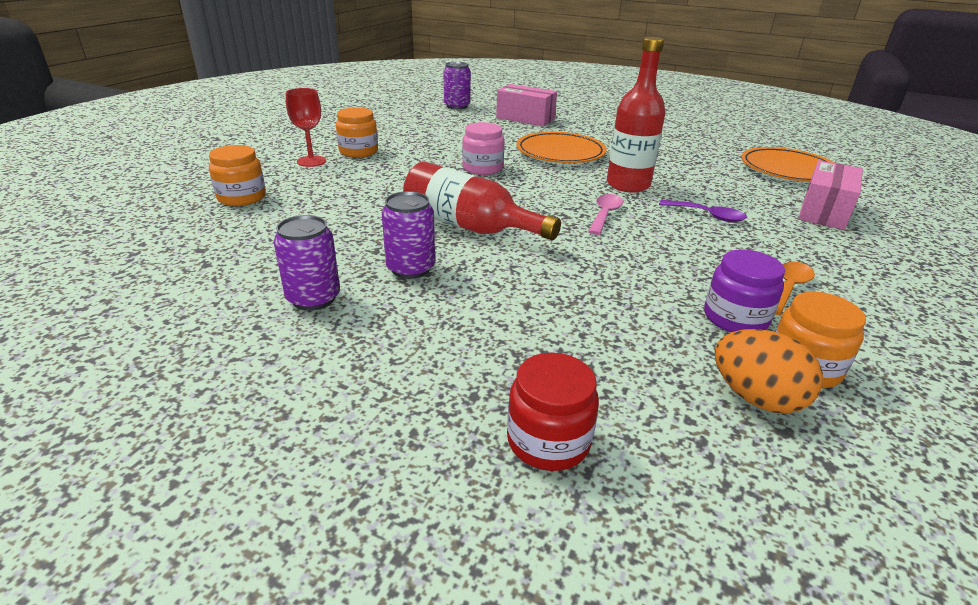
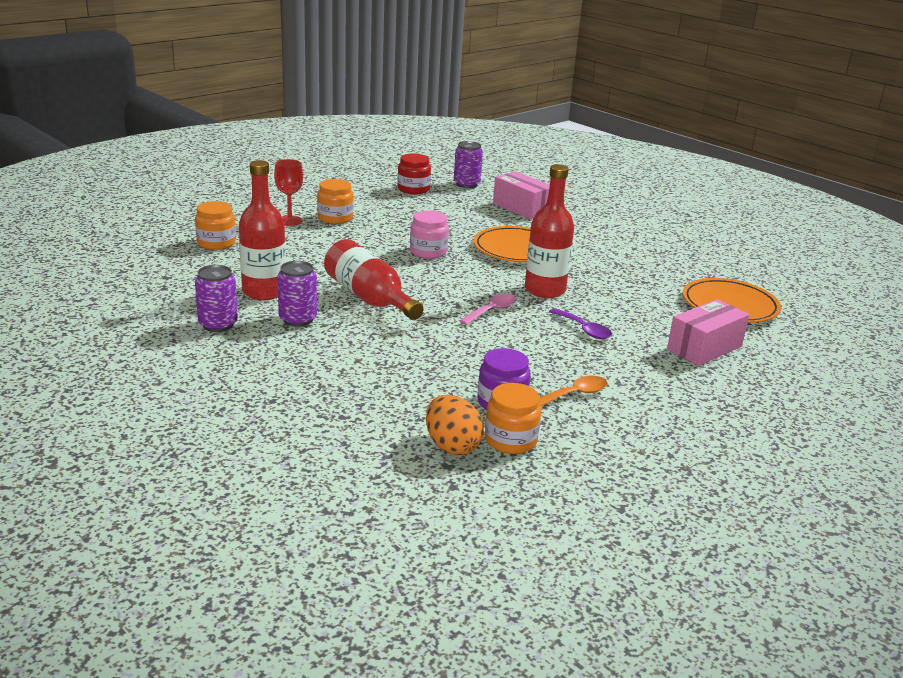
camera: 20 degrees right, 5 degrees down
red jar [507,353,599,471] -> red jar moved to [397,153,431,194]
none -> red bottle [239,160,286,300]

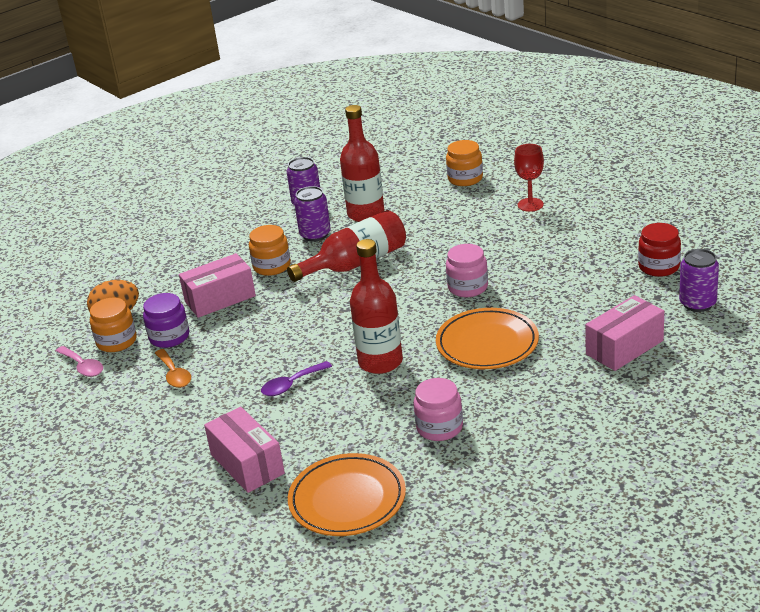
camera: 100 degrees right, 5 degrees up
orange jar [317,179,354,224] -> orange jar moved to [249,225,291,276]
pink spoon [459,294,516,325] -> pink spoon moved to [56,346,103,377]
none -> pink box [179,253,256,318]
none -> pink jar [414,378,463,441]

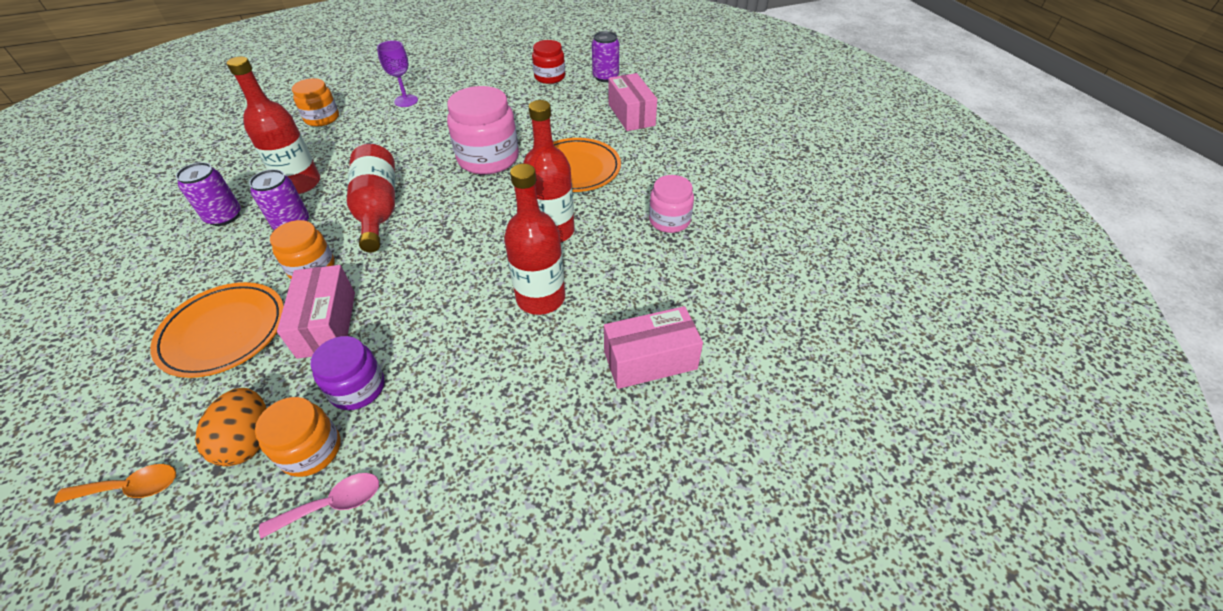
camera: 75 degrees left, 15 degrees up
orange spoon [155,349,191,388] -> orange spoon moved to [54,464,176,504]
purple spoon [261,361,332,396] -> red bottle [504,164,565,315]
orange plate [288,453,406,536] -> orange plate moved to [150,282,284,378]
pink jar [446,244,488,297] -> pink jar [447,86,519,175], size x1.67
red goblet [514,144,544,212] -> purple goblet [377,40,418,107]

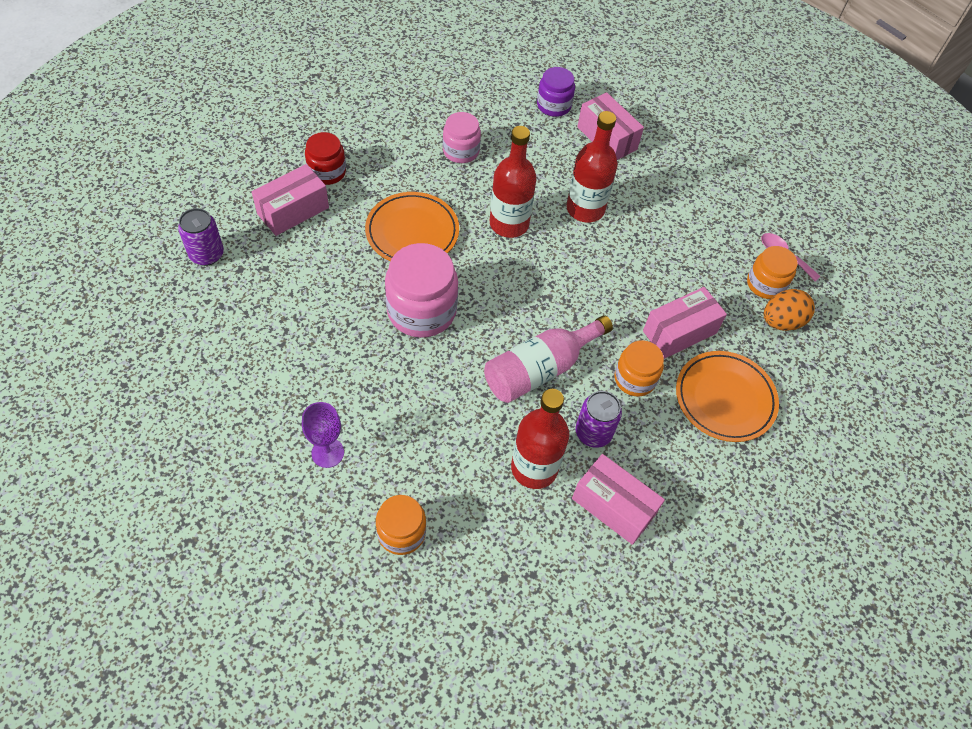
camera: 115 degrees left, 10 degrees up
orange spoon [54,464,176,504] -> none
purple can [176,162,241,226] -> pink box [572,454,665,545]
purple jar [310,336,384,410] -> purple jar moved to [537,67,575,117]
red bottle [347,144,395,252] -> pink bottle [484,315,613,403]
red jar [532,40,565,84] -> red jar moved to [305,132,346,185]

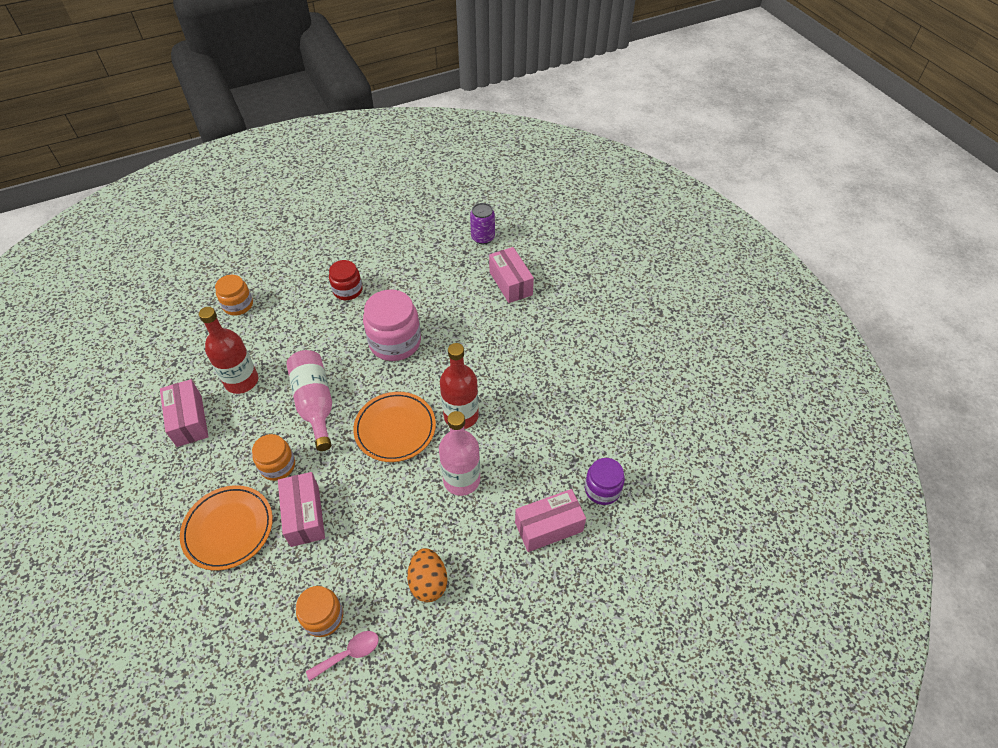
camera: 110 degrees right, 5 degrees down
purple goblet [302,402,344,468] -> none
red jar [305,132,346,185] -> red jar moved to [329,260,362,300]
orange plate [365,192,459,261] -> orange plate moved to [353,392,436,462]
pink jar [443,112,481,163] -> none
red bottle [566,111,618,222] -> pink bottle [439,411,480,496]
pink box [572,454,665,545] -> pink box turned 75 degrees counterclockwise [160,379,208,447]
purple can [575,391,622,448] -> none
orange egg [764,289,815,331] -> orange egg moved to [407,548,448,602]

